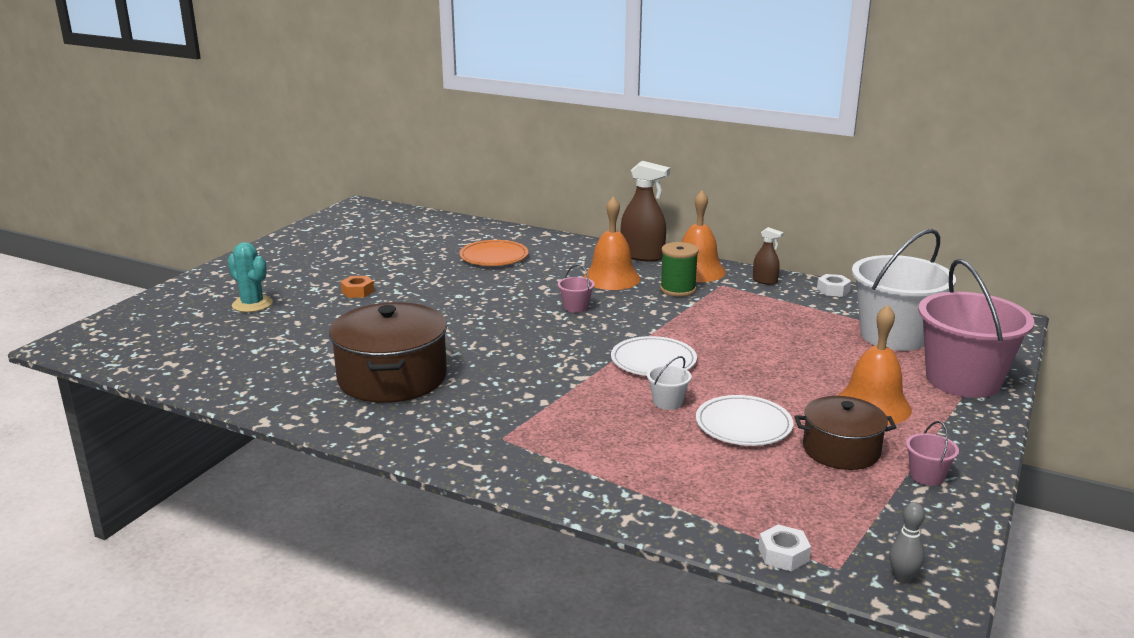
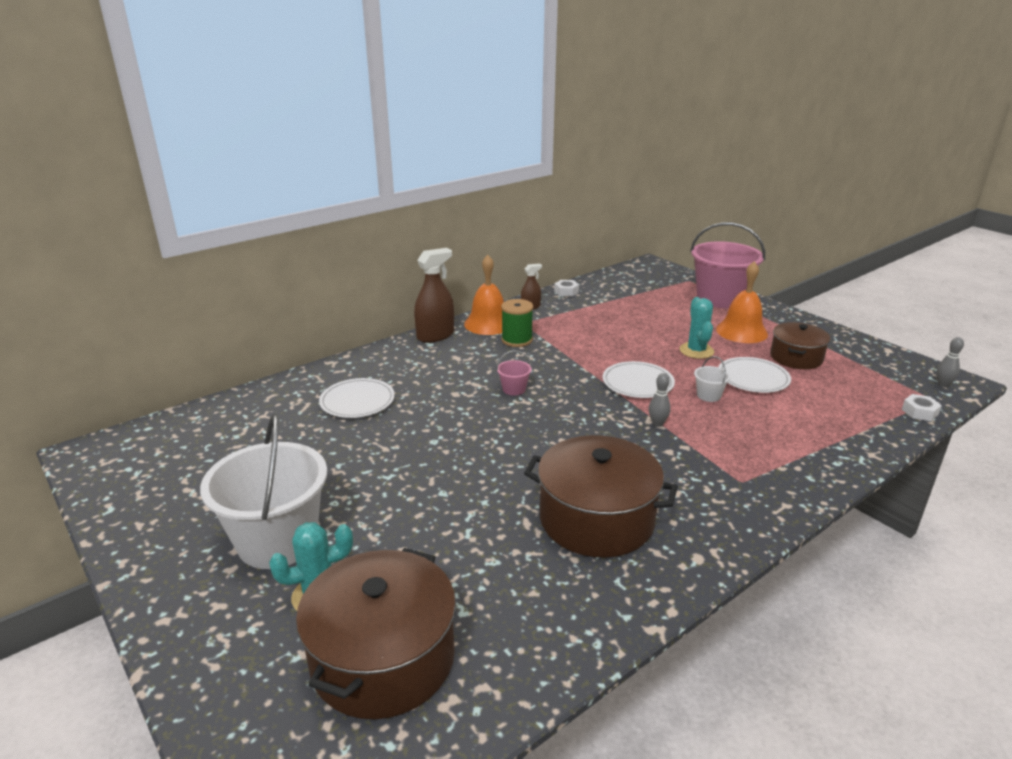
camera: 65 degrees left, 5 degrees up
orange nut [341,276,374,298] -> none
orange plate [459,240,528,266] -> white plate [319,378,395,418]
orange bell [583,196,641,290] -> none
white bucket [852,229,956,351] -> white bucket moved to [200,414,327,569]
pink bucket [906,421,959,486] -> none
none -> brown pot [296,548,456,719]
none -> grey bowling pin [649,373,671,427]
none -> turquoise cactus [679,297,714,359]

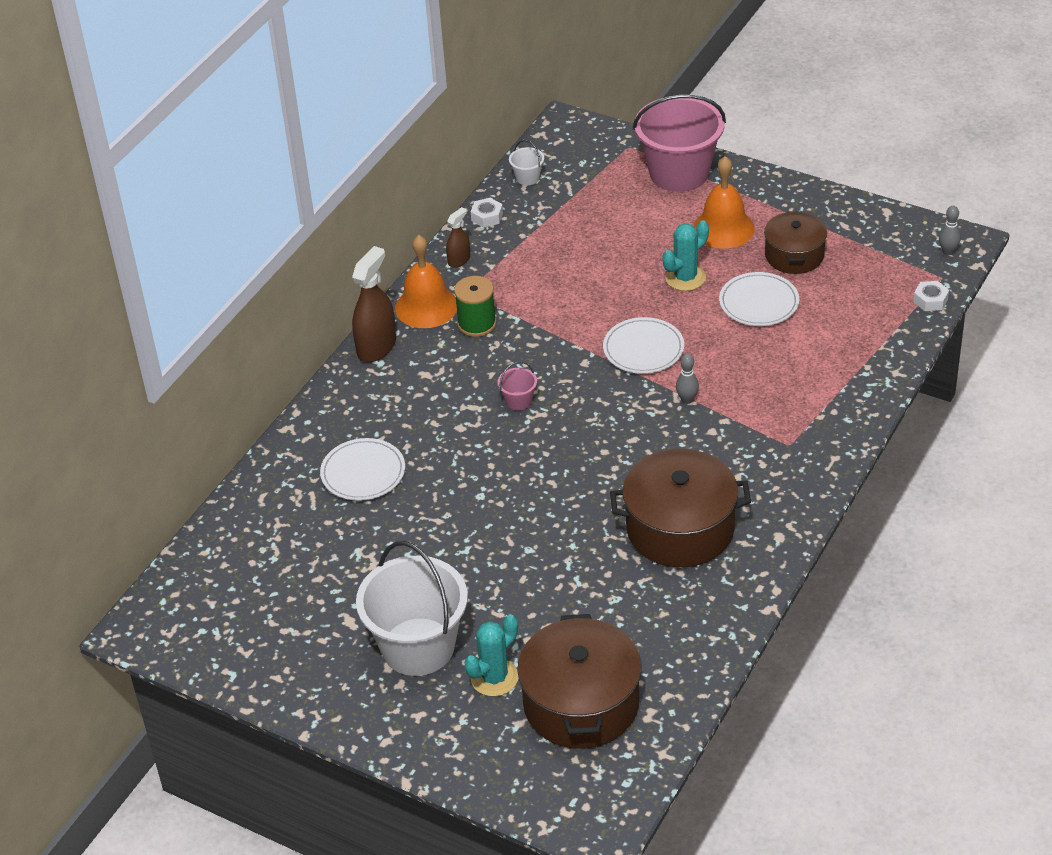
camera: 20 degrees left, 15 degrees up
turquoise cactus [679,297,714,359] -> turquoise cactus turned 75 degrees clockwise [662,220,709,291]
white bucket [694,356,731,402] -> white bucket moved to [509,140,544,185]

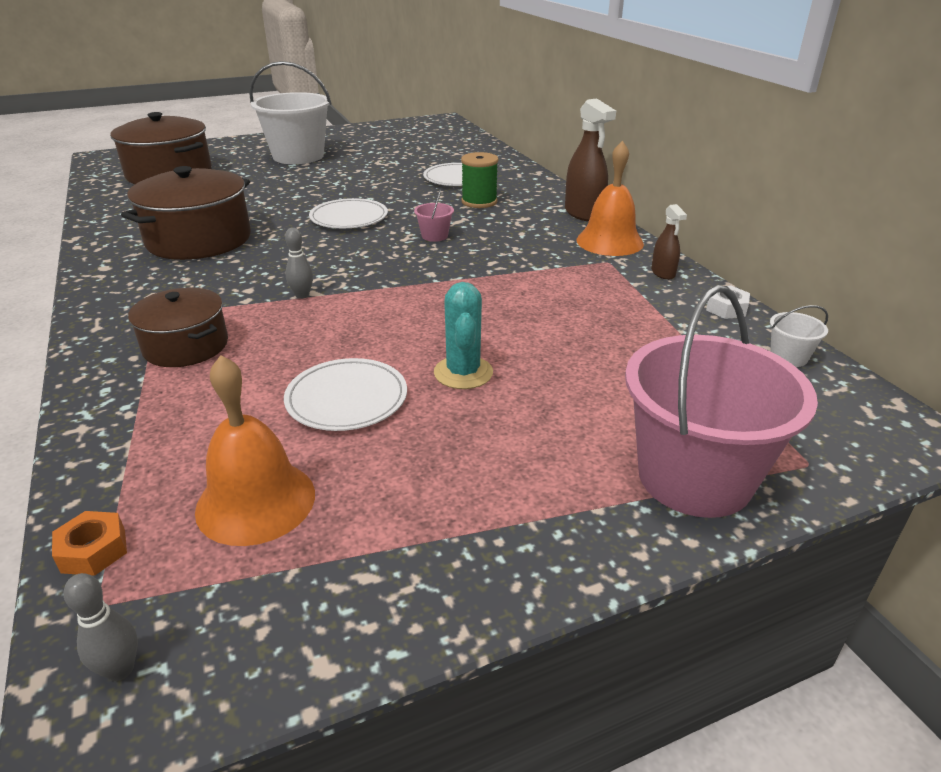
camera: 125 degrees right, 10 degrees down
green spool [454,276,496,337] -> green spool moved to [461,152,499,208]
turquoise cactus [464,614,518,696] -> none
white plate [603,317,684,374] -> white plate moved to [309,198,388,228]
orange bell [693,156,755,249] -> orange bell moved to [195,355,315,546]
brown pot [764,211,827,274] -> brown pot moved to [128,288,228,367]
white nut [913,281,949,311] -> orange nut [52,511,127,576]

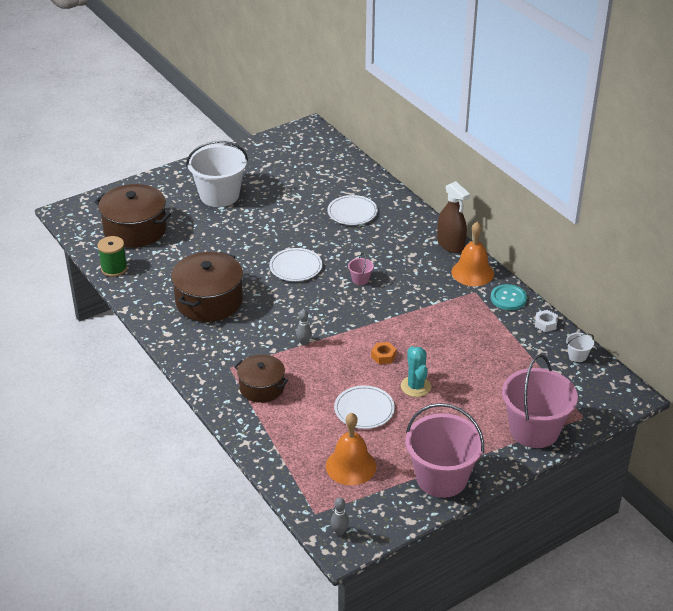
camera: 10 degrees left, 5 degrees up
orange nut [52,511,127,576] -> orange nut moved to [371,342,397,364]
green spool [461,152,499,208] -> green spool moved to [97,236,127,277]
brown spray bottle [651,204,687,280] -> turquoise button [491,284,527,310]
none -> pink bucket [406,403,484,498]

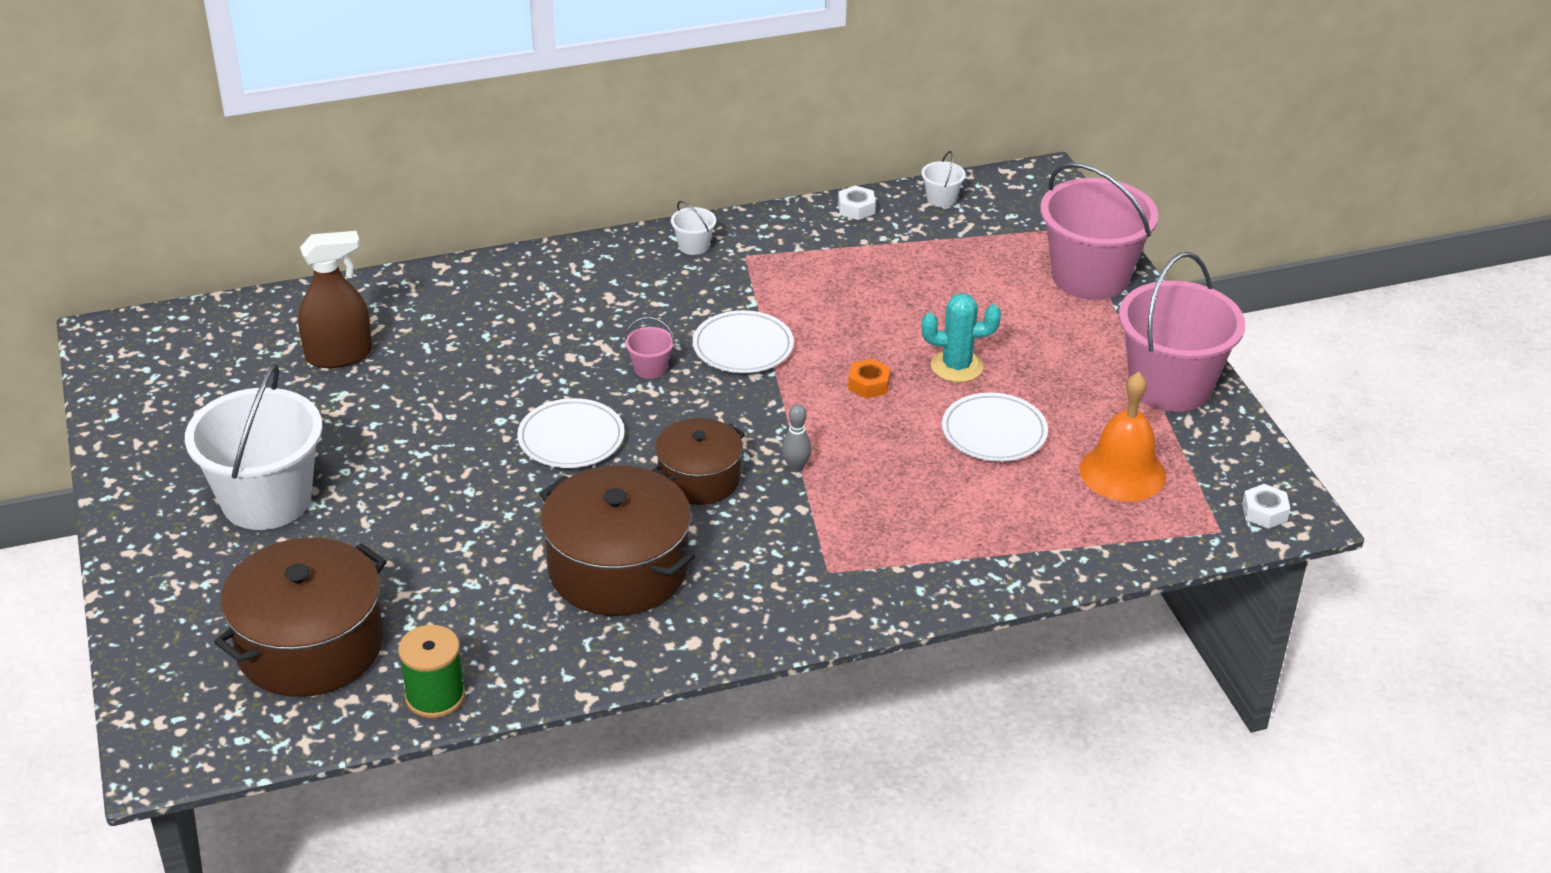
camera: 75 degrees left, 0 degrees up
brown pot [234,354,289,403] -> brown pot moved to [652,418,745,505]
white plate [327,195,378,225] -> white plate moved to [693,310,794,373]
grey bowling pin [331,497,349,536] -> white nut [1242,484,1290,529]
brown spray bottle [437,181,470,253] -> brown spray bottle moved to [298,231,372,368]
orange bell [451,221,494,286] -> white bucket [671,201,716,255]
turquoise button [491,284,527,310] -> none

